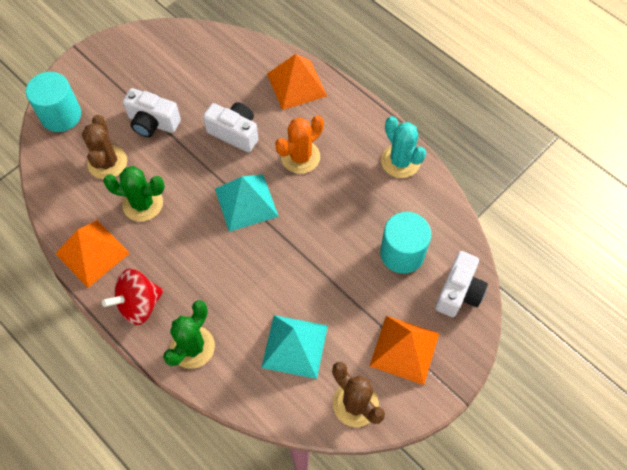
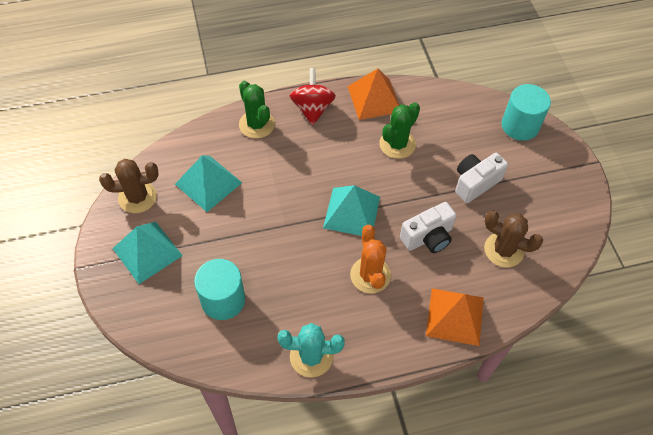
camera: 120 degrees right, 5 degrees down
brown cactus [82,115,127,179] -> brown cactus moved to [484,210,544,268]
orange pyramid [370,316,439,385] -> turquoise pyramid [112,222,183,284]
white camera [435,251,488,317] -> none

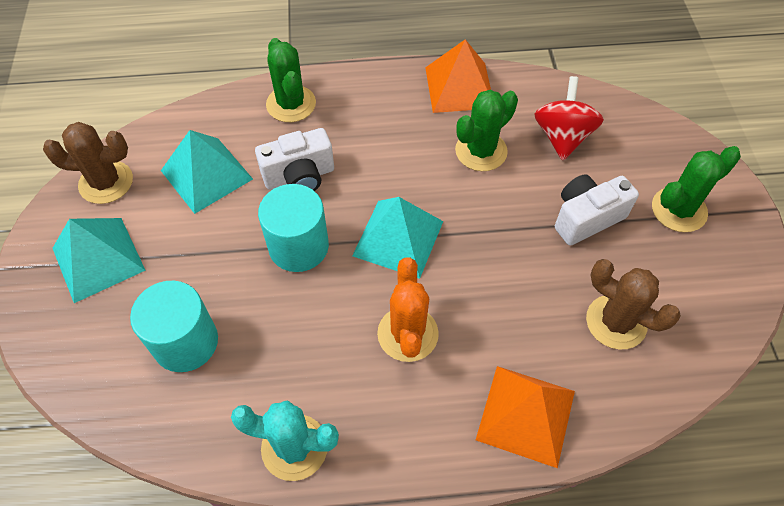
camera: 10 degrees right, 0 degrees up
red spinning top [290,68,336,125] -> red spinning top moved to [534,76,604,161]
white camera [400,202,456,253] -> white camera moved to [255,128,334,191]
turquoise cylinder [502,84,551,141] -> turquoise cylinder moved to [258,184,329,272]
none -> green cactus [652,146,741,232]

